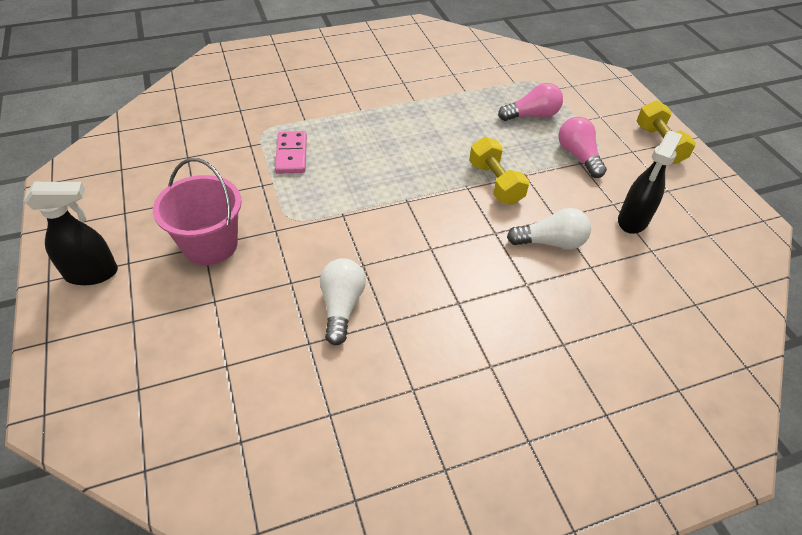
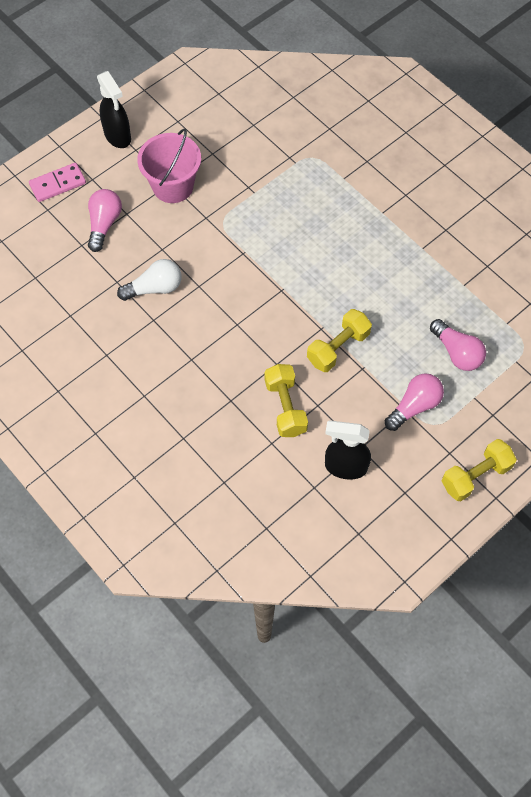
camera: 70 degrees right, 15 degrees up
pink domino [275,131,307,174] -> pink domino moved to [29,163,86,202]
white light bulb [507,208,591,250] -> yellow dumbbell [265,364,308,437]
none -> pink light bulb [88,189,122,252]

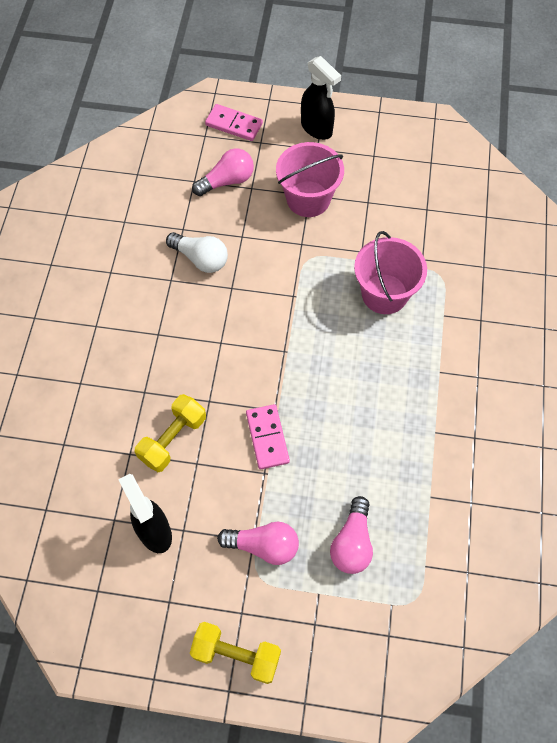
camera: 50 degrees right, 0 degrees up
black spray bottle [97,71,131,148] -> black spray bottle turned 60 degrees counterclockwise [301,56,341,140]
yellow dumbbell [307,309,372,372] -> pink domino [246,404,290,469]
none -> pink bucket [354,231,427,314]

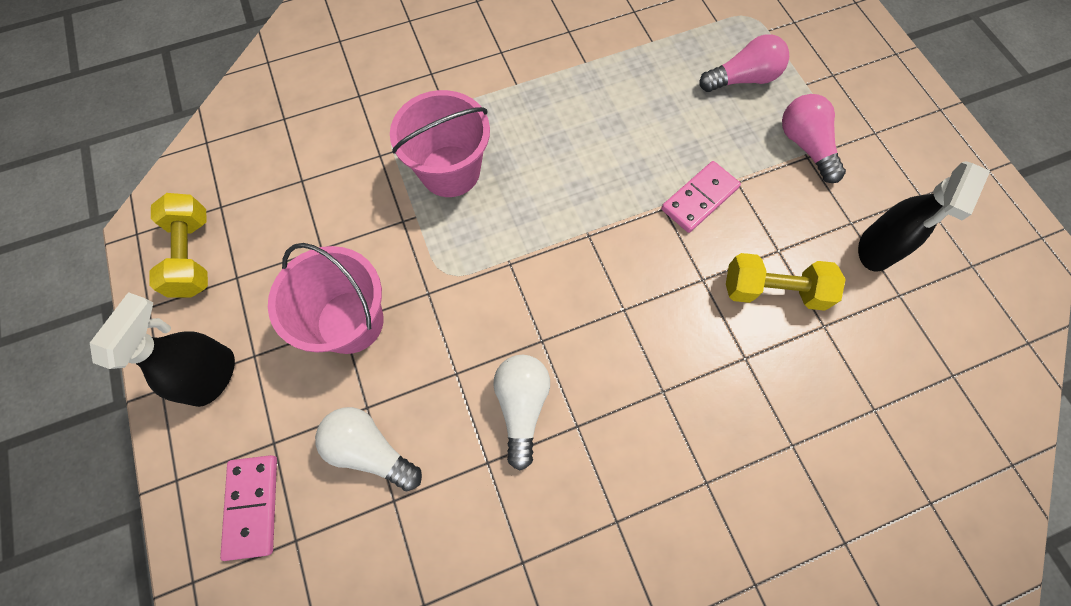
camera: 120 degrees left, 5 degrees up
yellow dumbbell [190,622,281,684] -> yellow dumbbell moved to [149,193,208,297]
pink light bulb [192,148,254,196] -> white light bulb [315,407,422,491]

